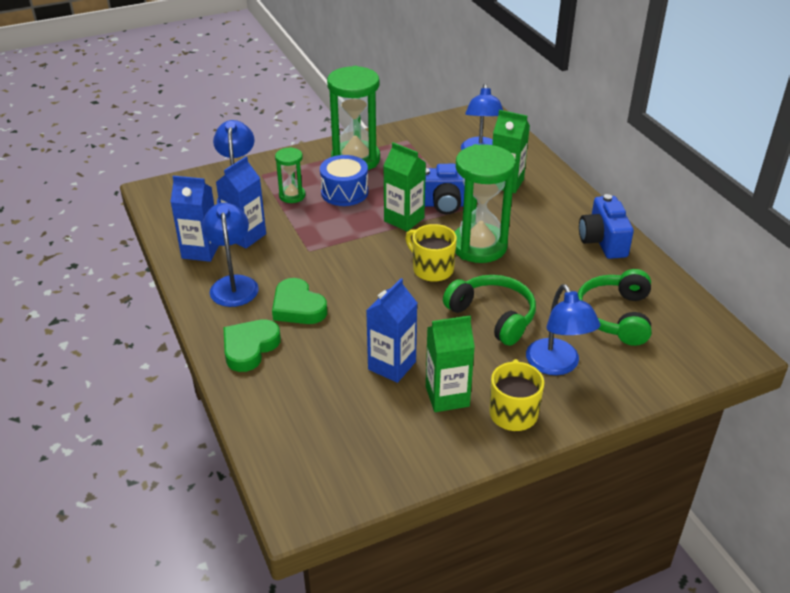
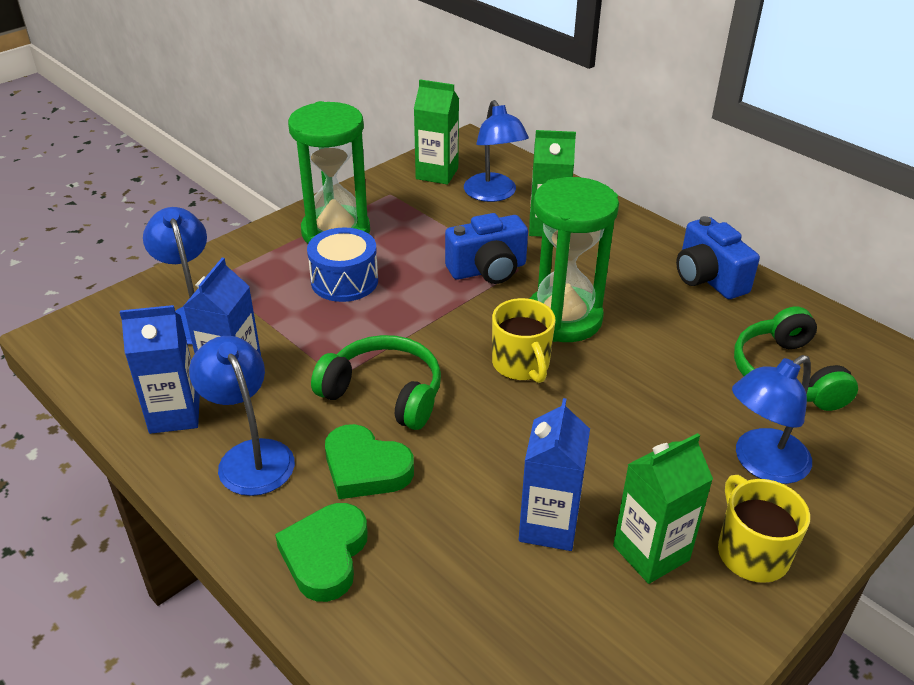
camera: 20 degrees left, 0 degrees up
green hourglass [275,147,305,203] -> none
green carton [383,142,426,231] -> green carton moved to [414,79,459,185]
yellow mug [405,224,457,282] -> yellow mug turned 135 degrees counterclockwise [492,298,556,383]
green headphones [443,275,536,346] -> green headphones moved to [311,335,441,430]
blue lamp [526,284,600,375] -> blue lamp turned 90 degrees clockwise [732,355,812,484]

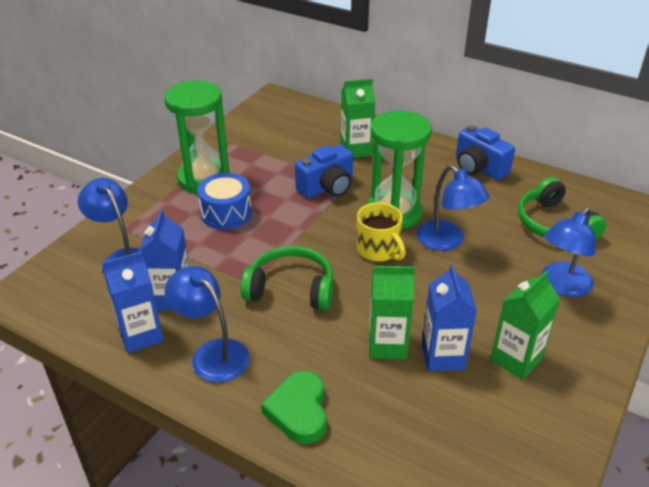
camera: 15 degrees left, 0 degrees up
green heart [325,424,414,499] -> none
green carton [414,79,459,185] -> green carton moved to [369,266,415,359]
blue lamp [464,100,529,202] -> blue lamp moved to [416,165,490,251]
yellow mug [718,475,810,583] -> none

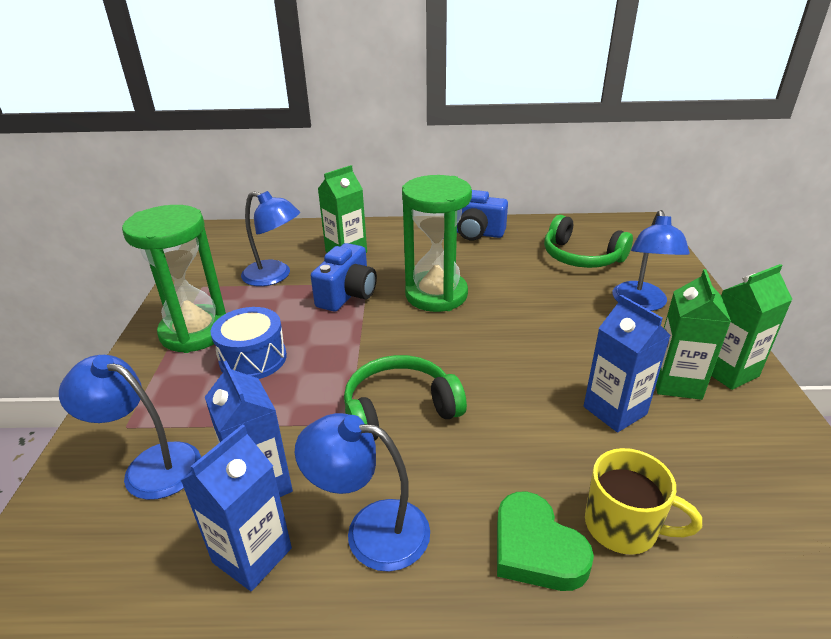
camera: 30 degrees left, 5 degrees down
yellow mug [357,202,406,262] -> yellow mug moved to [585,448,702,555]
green carton [369,266,415,359] -> green carton moved to [711,264,793,390]
blue lamp [416,165,490,251] -> blue lamp moved to [241,191,300,286]

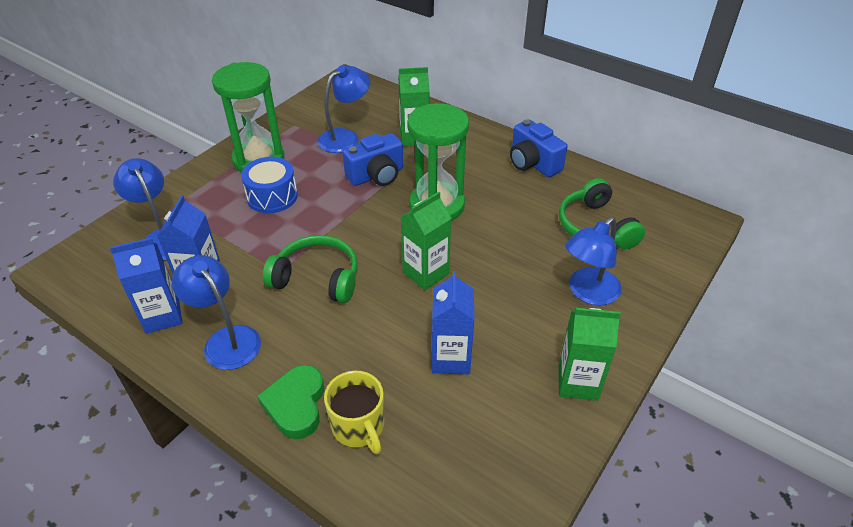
camera: 35 degrees right, 10 degrees up
blue lamp [241,191,300,286] -> blue lamp turned 105 degrees counterclockwise [318,65,370,153]
green carton [656,269,731,400] -> green carton moved to [401,192,452,290]

